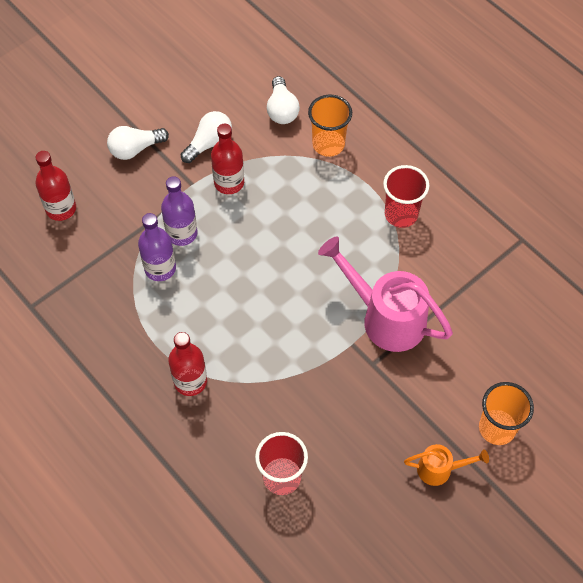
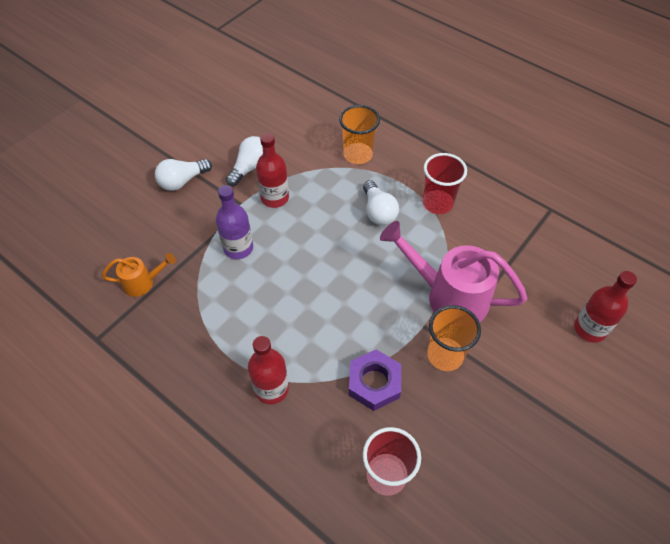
camera: 10 degrees left, 5 degrees down
red bottle [36,151,76,221] -> red bottle moved to [574,271,637,343]
purple bottle [138,213,176,281] -> none
white light bulb [267,76,300,124] -> white light bulb moved to [363,180,399,225]
orange watering can [404,444,489,486] -> orange watering can moved to [102,253,176,297]
orange cup [479,382,534,445] -> orange cup moved to [427,305,481,371]
none -> purple nut [349,349,401,411]

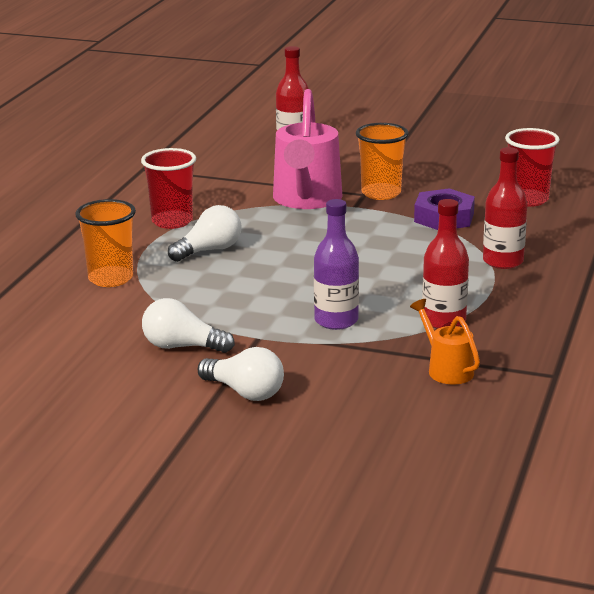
camera: 110 degrees left, 30 degrees down
red bottle [256,133,289,208] -> red bottle moved to [422,199,469,329]

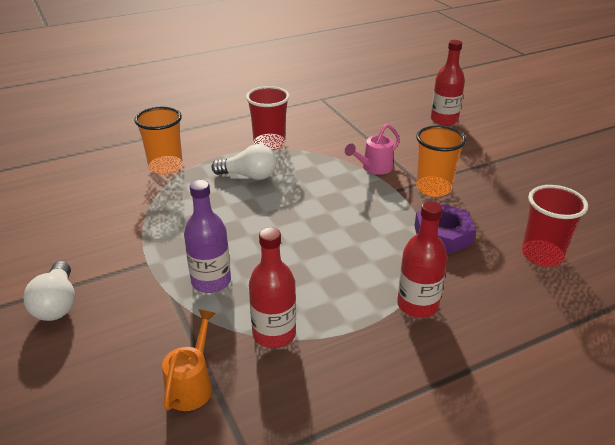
camera: 45 degrees right, 10 degrees up
white light bulb [142,298,235,353] -> none
pink watering can [273,89,342,209] -> pink watering can [345,124,400,175], size x0.51

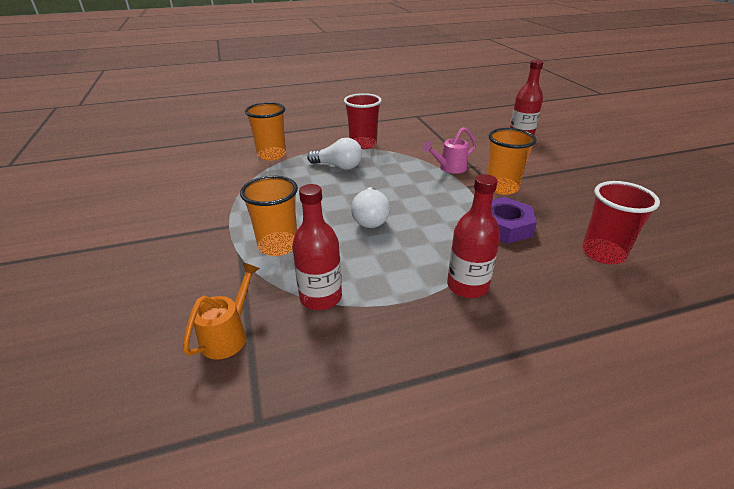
camera: 10 degrees right, 0 degrees up
white light bulb [23,261,75,321] -> white light bulb moved to [351,187,390,228]
purple bottle [184,180,231,293] -> orange cup [240,176,298,256]

